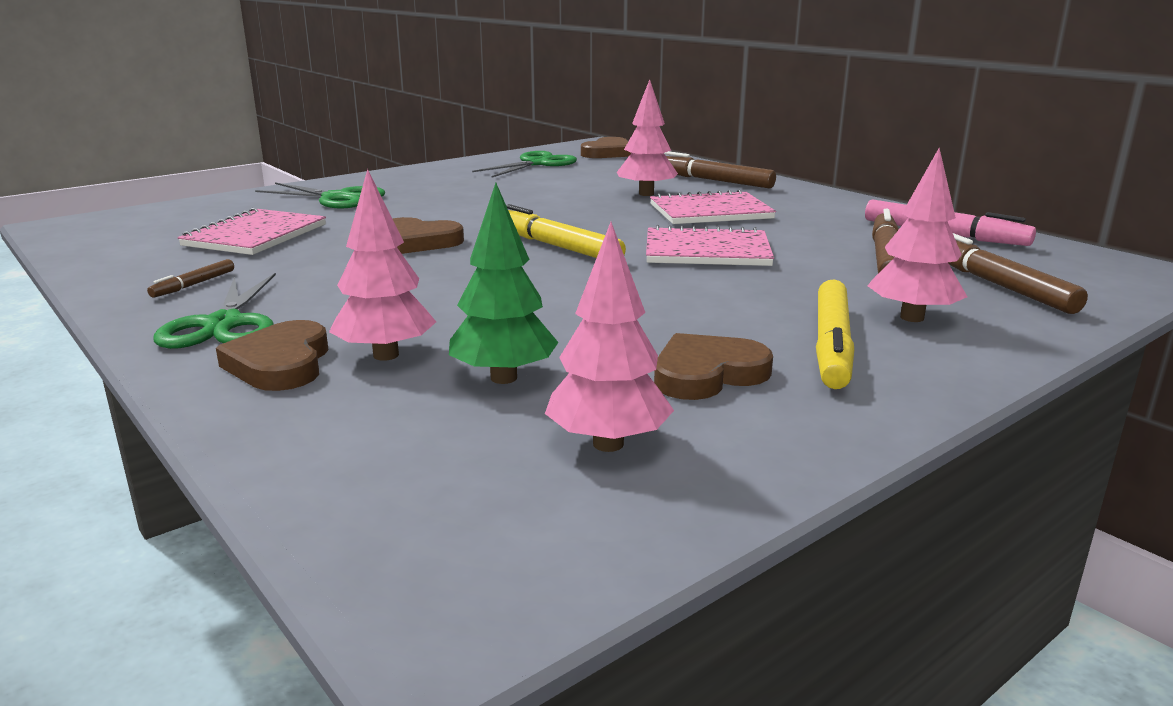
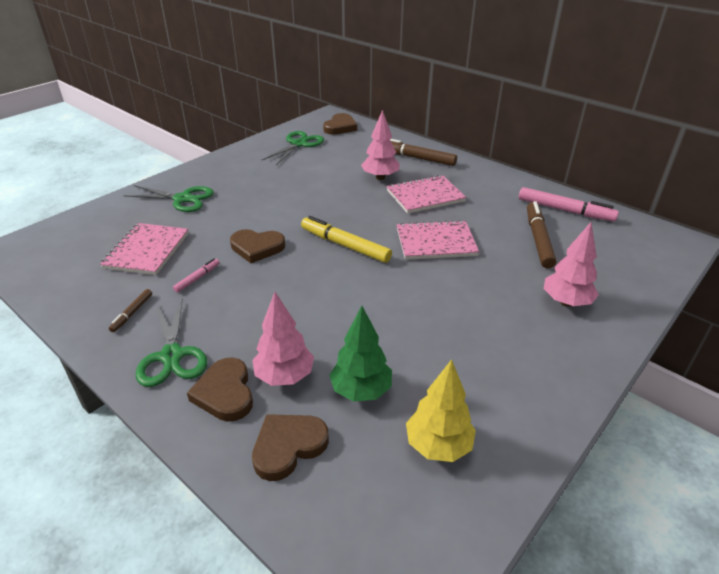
camera: 10 degrees left, 15 degrees up
pink tree [545,222,674,452] -> yellow tree [406,359,476,462]
brown heart [654,333,773,400] -> brown heart moved to [252,414,329,481]
yellow marker [816,280,854,389] -> none
brown marker [948,233,1088,314] -> none
none -> pink marker [173,258,220,292]

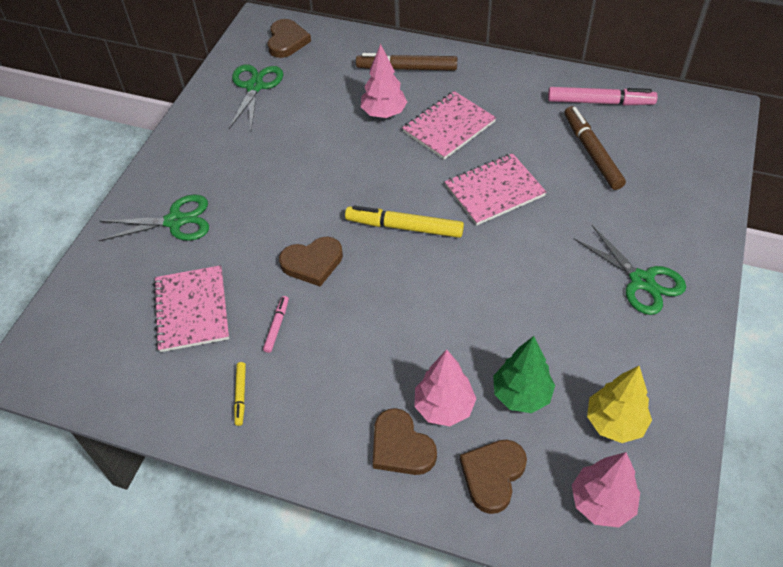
camera: 20 degrees left, 15 degrees up
brown marker [109,289,152,332] -> yellow marker [234,362,246,426]
green scissors [136,298,207,387] -> green scissors moved to [574,225,686,315]
pink tree [544,222,599,307] -> pink tree moved to [572,452,640,528]

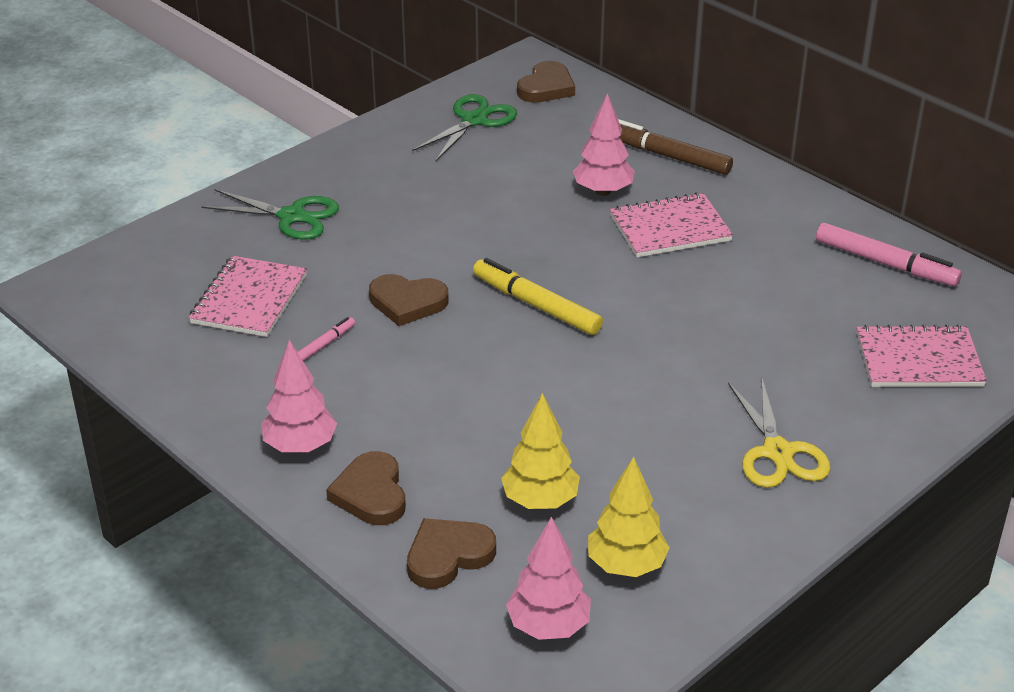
camera: 25 degrees right, 15 degrees down
yellow marker [234,362,246,426] -> none
pink tree [415,350,476,426] -> pink tree moved to [261,340,337,453]
pink notebook [445,153,546,225] -> pink notebook moved to [857,324,987,387]
green tree [493,336,555,413] -> yellow tree [501,393,580,509]
brown marker [564,106,626,190] -> none
green scissors [574,225,686,315] -> yellow scissors [728,379,830,488]

